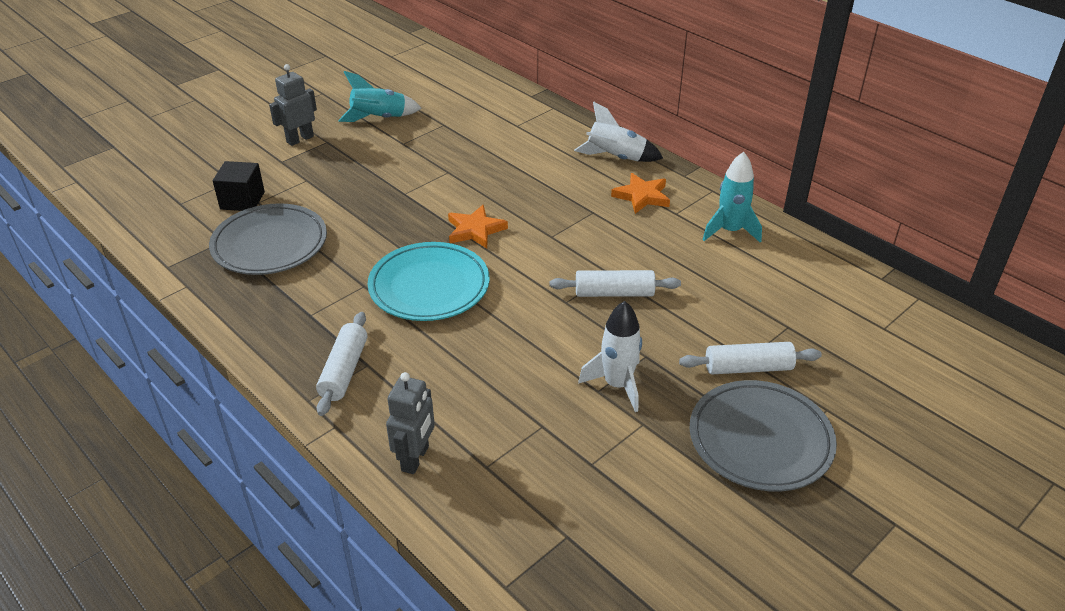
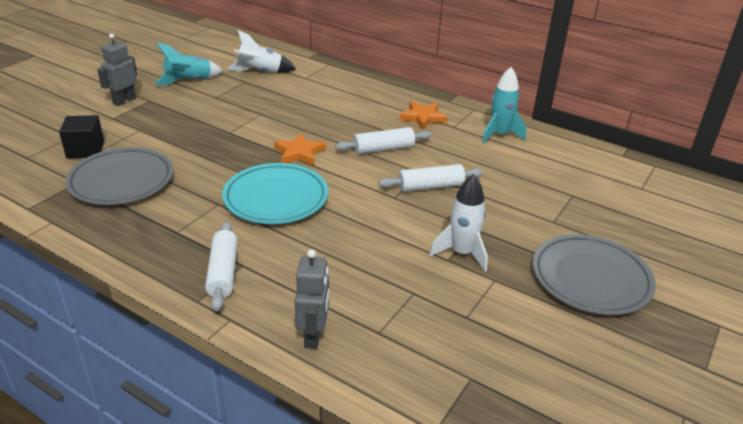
camera: 15 degrees left, 5 degrees down
white rocket [574,101,663,162] -> white rocket moved to [227,30,296,73]
white rolling pin [679,342,822,374] -> white rolling pin moved to [335,127,431,154]

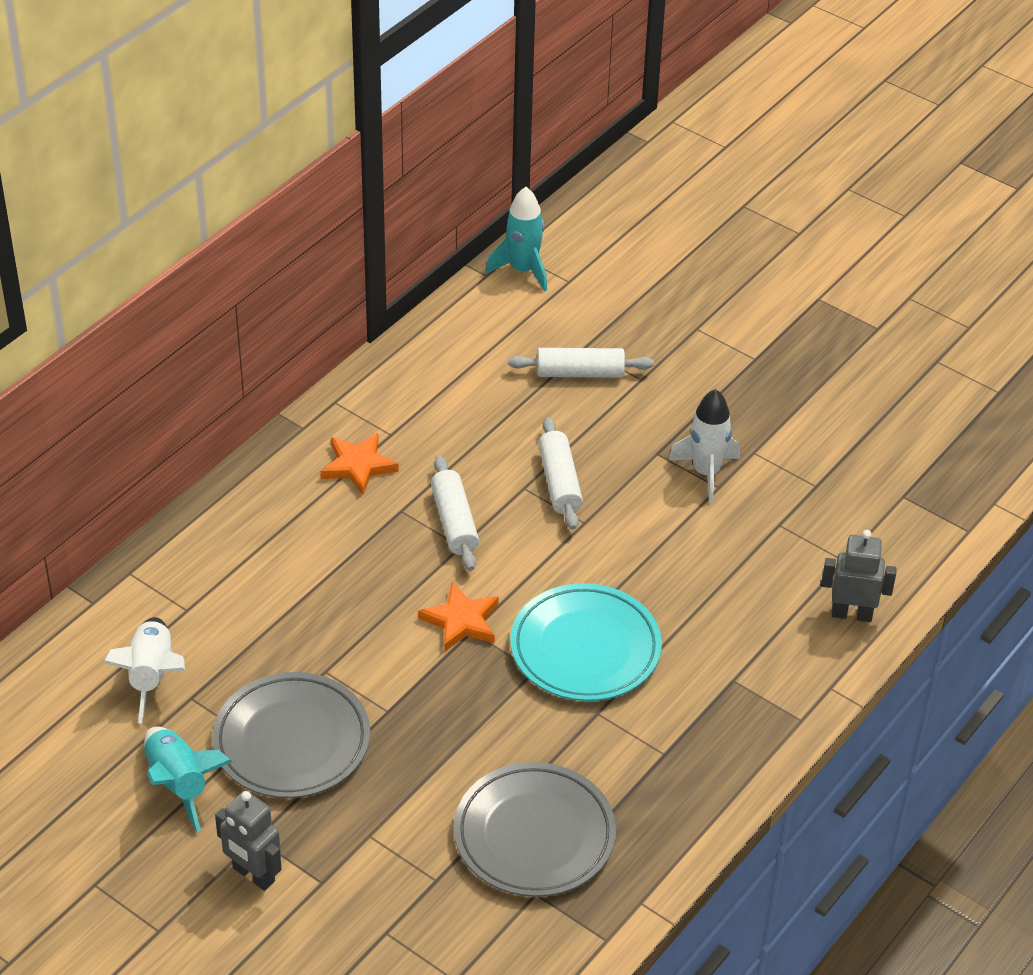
camera: 85 degrees left, 10 degrees up
black cube [59,115,104,159] -> none
white rolling pin [205,222,238,311] -> white rolling pin moved to [508,348,654,377]
turquoise rocket [482,67,526,144] -> turquoise rocket moved to [486,187,547,292]
grey plate [532,234,656,315] -> grey plate moved to [212,672,370,798]

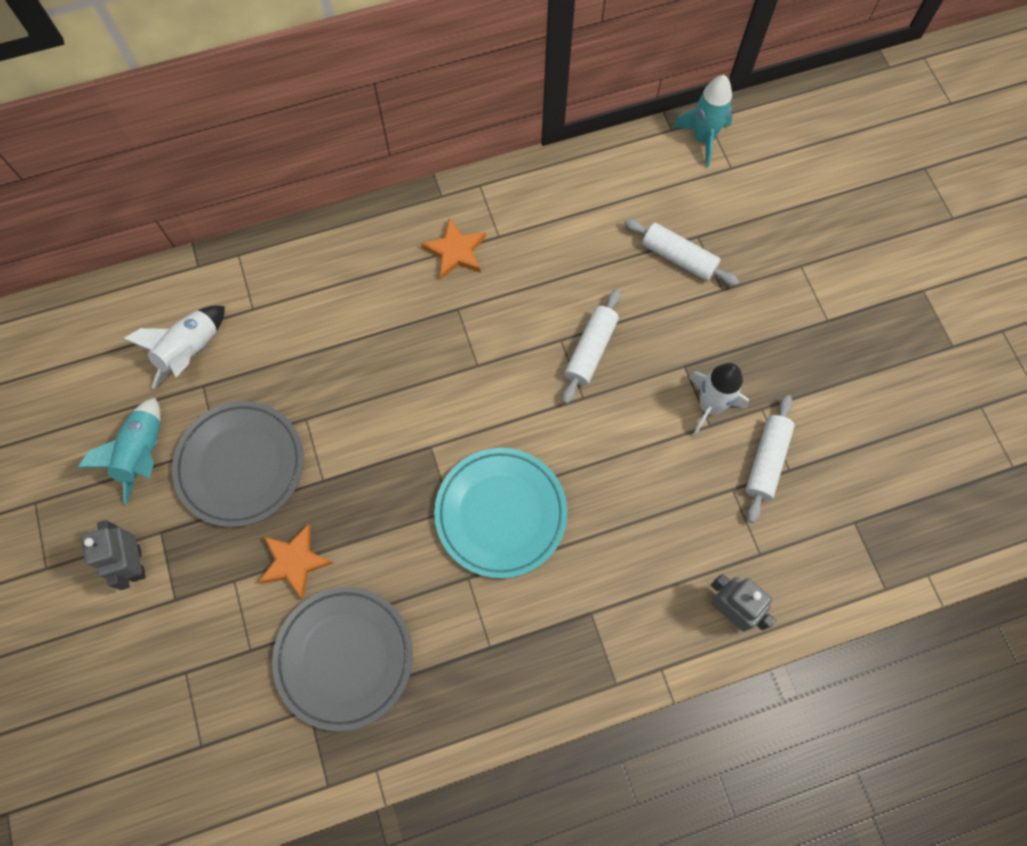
camera: 35 degrees right, 25 degrees up
orange star [418,582,499,652] -> orange star moved to [258,524,333,599]
white rolling pin [431,456,479,571] -> white rolling pin moved to [746,395,795,523]

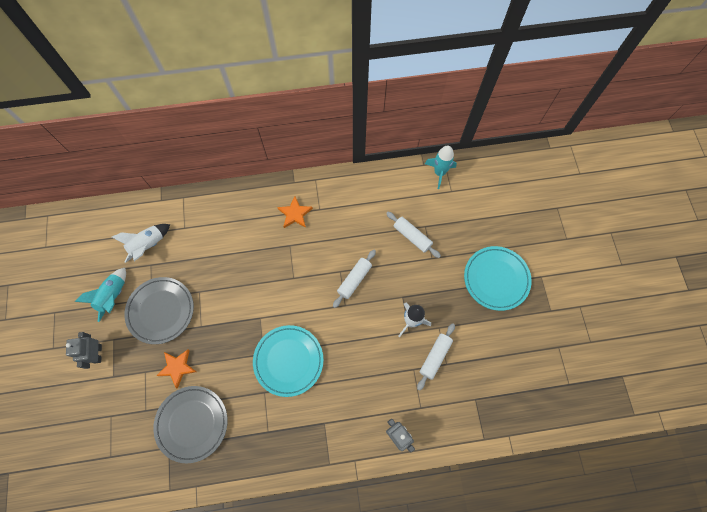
camera: 10 degrees right, 0 degrees up
none -> turquoise plate [464,246,532,311]

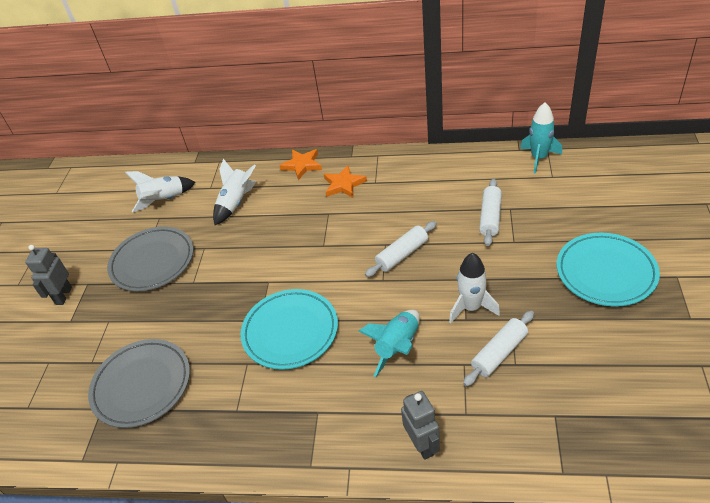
camera: 20 degrees right, 25 degrees down
turquoise rocket [75,268,126,322] -> turquoise rocket moved to [359,310,420,377]
orange star [156,349,197,389] -> orange star moved to [279,149,322,180]
white rolling pin [386,212,441,258] -> white rolling pin turned 45 degrees clockwise [479,179,502,246]
none -> white rocket [213,159,256,225]

